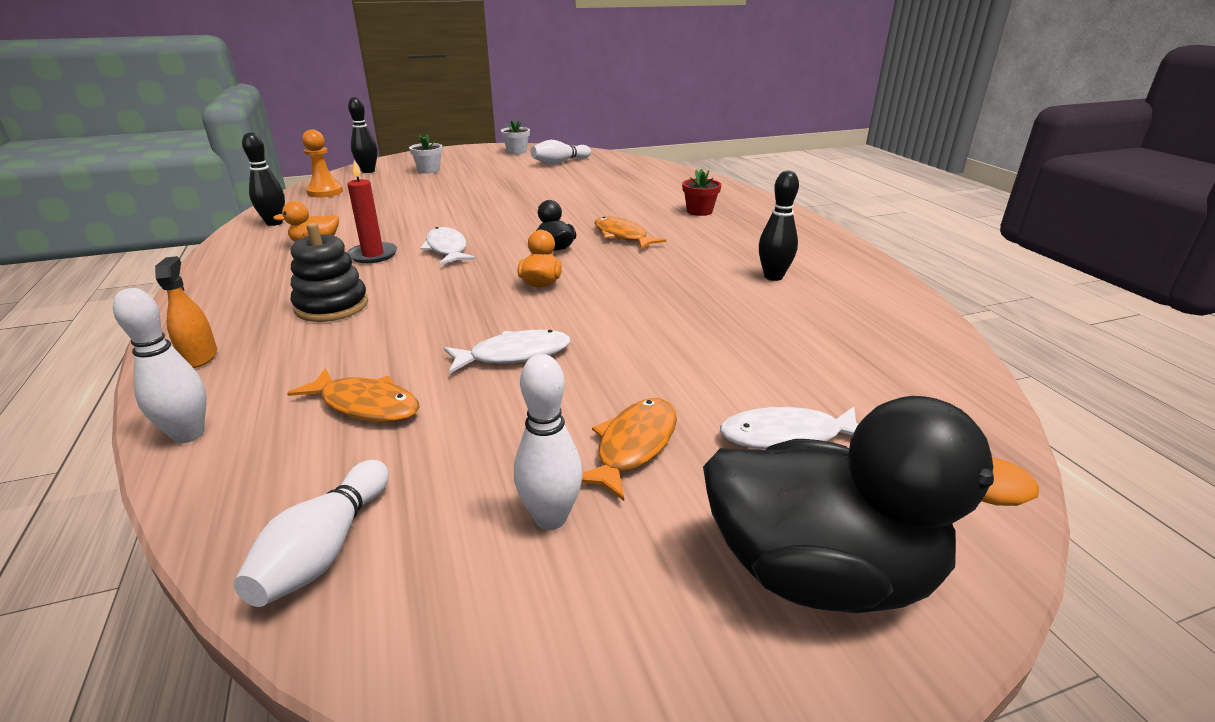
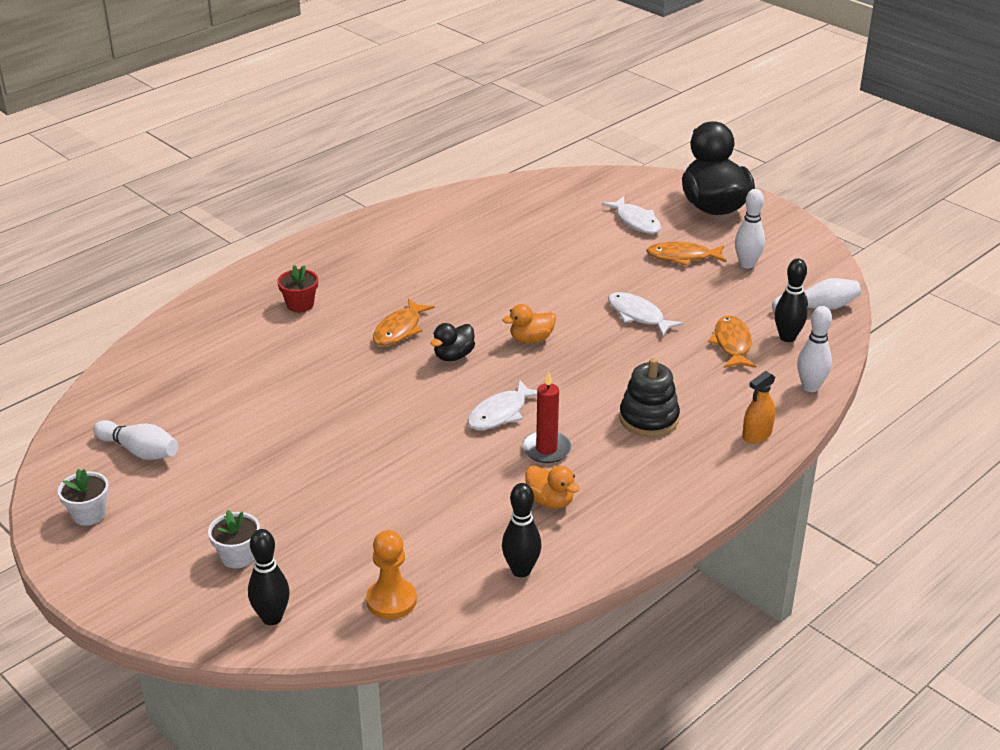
camera: 115 degrees left, 5 degrees up
black bowling pin [759,170,799,281] -> black bowling pin moved to [775,259,808,342]

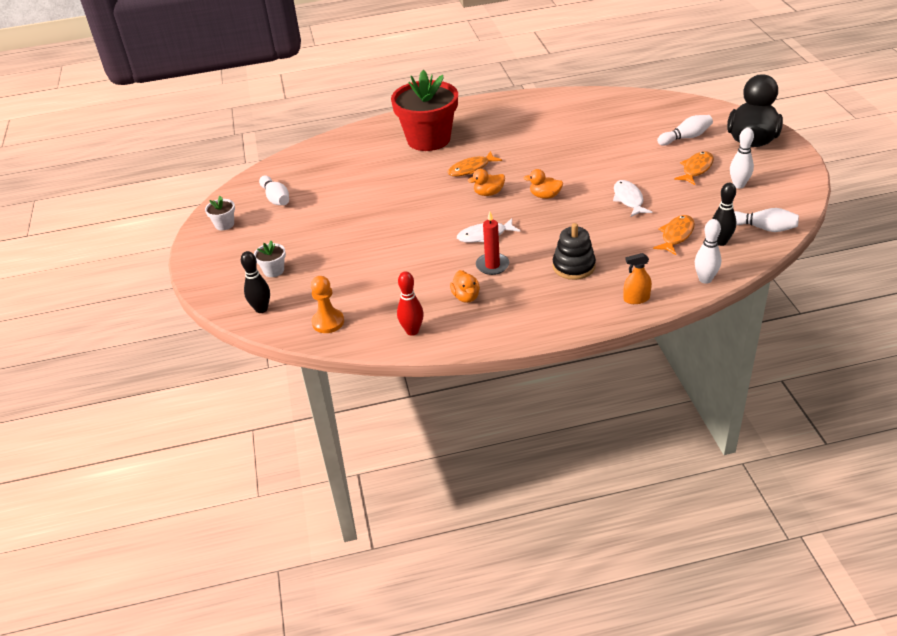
camera: 35 degrees right, 5 degrees up
red flower pot [277,265,318,312] -> red flower pot [391,70,458,151], size x2.48
black duck [431,323,475,361] -> orange duck [468,169,505,196]
black bowling pin [502,483,542,577] -> red bowling pin [397,271,424,336]
white fish [601,196,661,234] -> white bowling pin [657,115,713,146]
orange fish [646,242,727,266] -> orange fish turned 90 degrees clockwise [674,151,714,185]

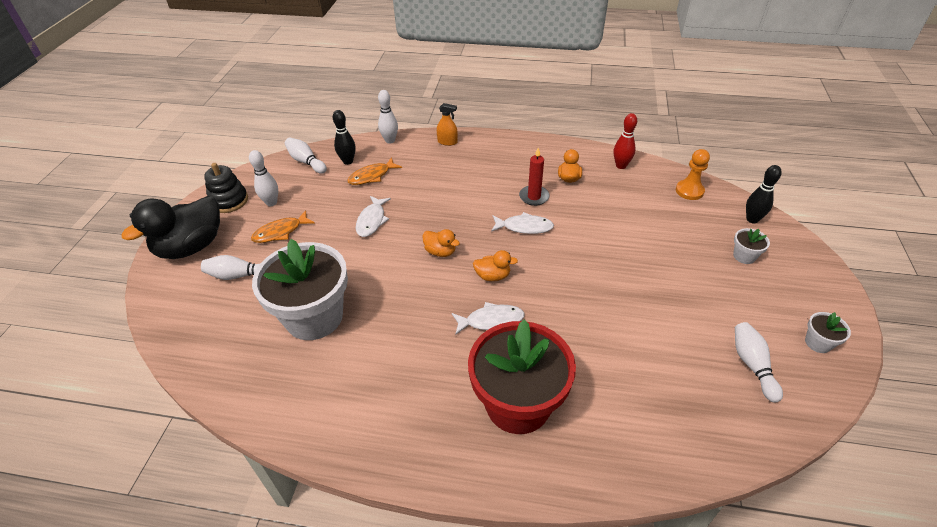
camera: 160 degrees left, 5 degrees up
orange fish [448,151,502,176] -> white fish [452,302,525,335]
black stacking toy [553,223,596,280] -> black stacking toy moved to [204,163,248,213]
none -> white flower pot [252,239,348,340]

